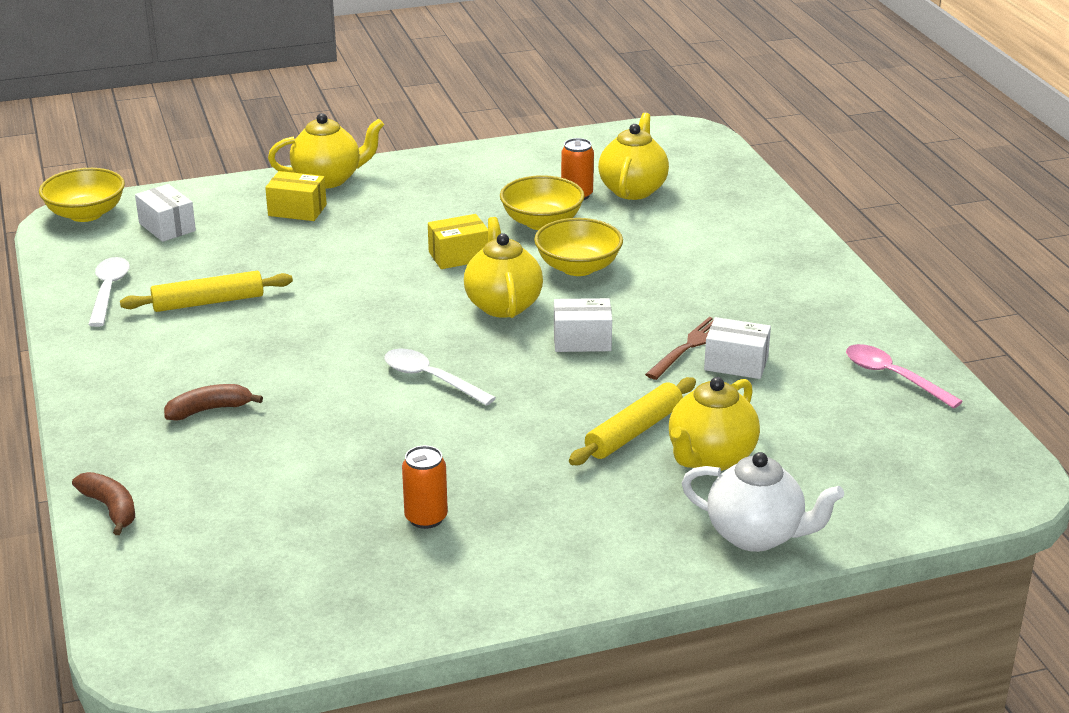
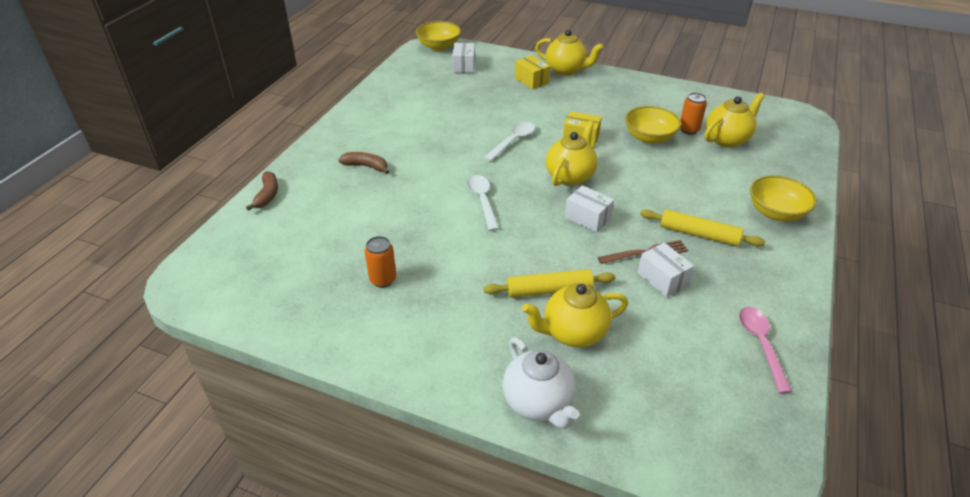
camera: 40 degrees right, 10 degrees up
white spoon [88,257,130,327] -> white spoon moved to [484,122,535,161]
yellow rolling pin [120,271,293,312] -> yellow rolling pin moved to [640,209,765,247]
yellow bowl [534,218,623,276] -> yellow bowl moved to [750,175,817,221]

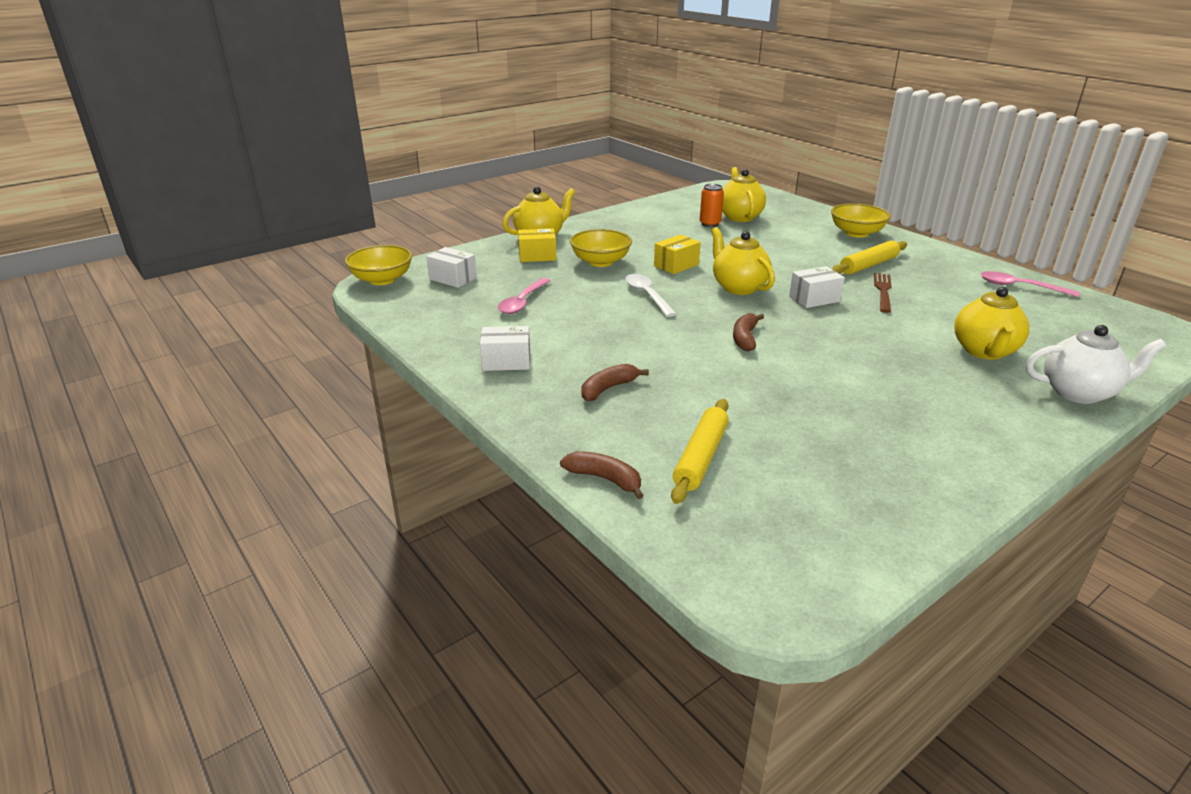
camera: 60 degrees left, 10 degrees down
orange can [365,236,396,288] -> none
white spoon [467,175,499,231] -> brown banana [733,313,764,351]
yellow rolling pin [483,269,616,298] -> yellow rolling pin moved to [671,399,729,504]
yellow bowl [625,106,681,144] -> yellow bowl moved to [570,229,632,267]
white box [638,242,694,297] -> white box moved to [480,326,530,371]
none -> pink spoon [498,278,551,314]

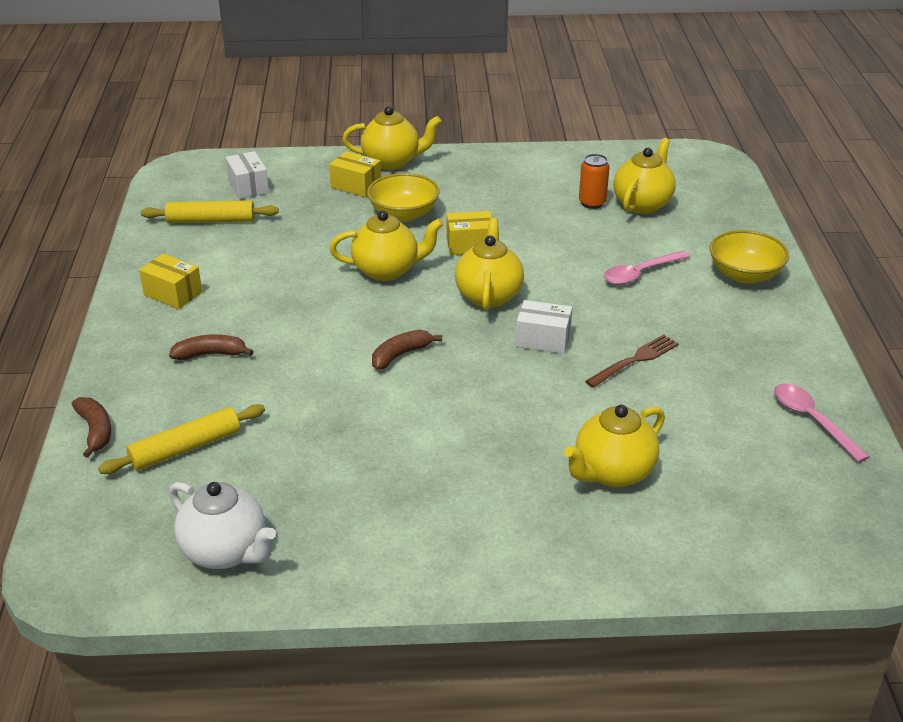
camera: 35 degrees right, 5 degrees up
yellow bowl [345,245,412,285] -> none
white box [480,326,530,371] -> yellow box [139,254,202,309]
pink spoon [498,278,551,314] -> pink spoon moved to [604,251,691,285]
white spoon [625,274,676,317] -> yellow teapot [330,210,443,281]
yellow rolling pin [832,240,907,275] -> yellow rolling pin moved to [141,200,279,223]
white teapot [1026,325,1166,404] -> white teapot moved to [169,482,276,569]

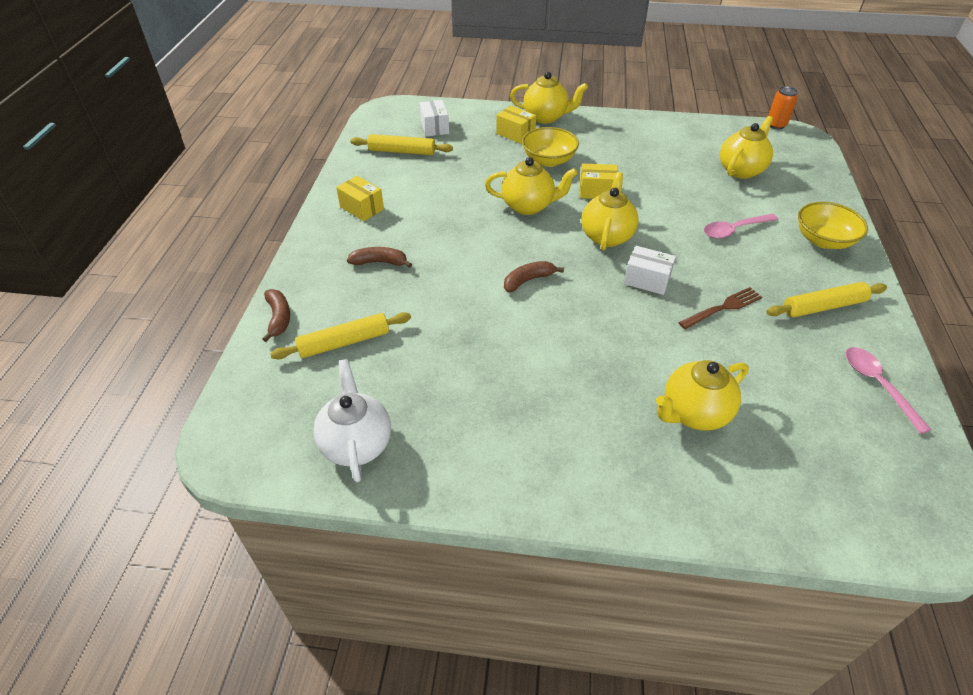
camera: 10 degrees right, 10 degrees up
white teapot [169,482,276,569] -> white teapot turned 150 degrees counterclockwise [313,359,391,482]
orange can [579,154,610,209] -> orange can moved to [768,86,798,129]
none -> yellow rolling pin [766,282,887,318]

